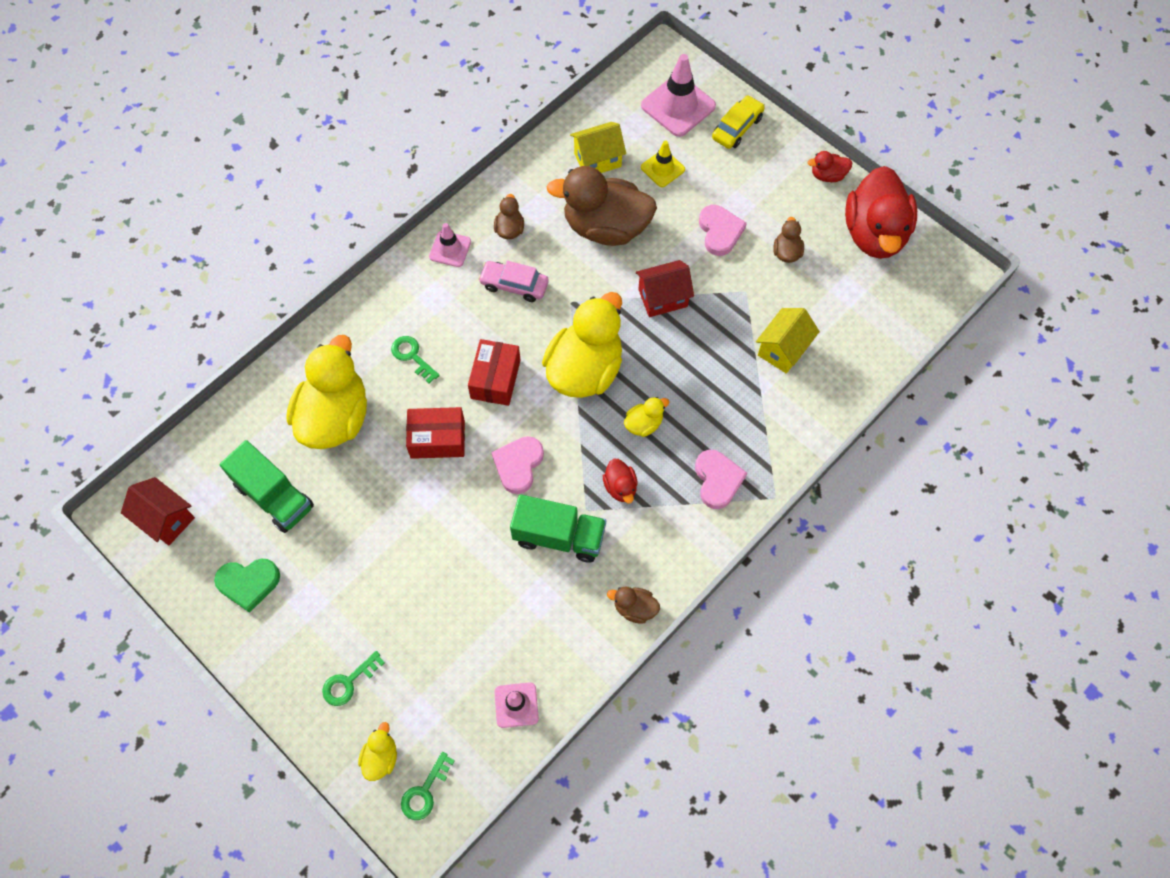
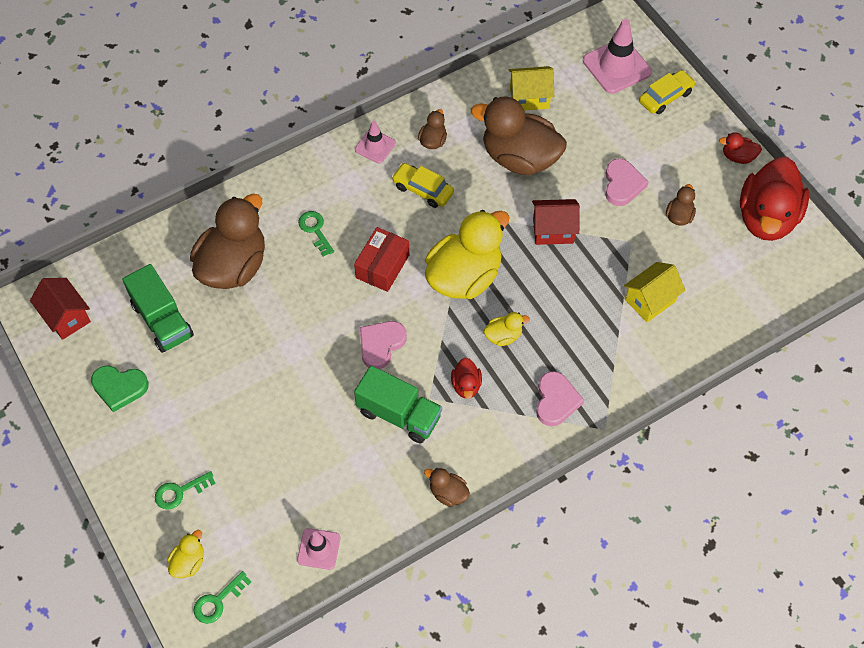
camera: 15 degrees right, 5 degrees down
yellow duck [286,335,367,449] -> brown duck [190,194,265,289]
red box [406,407,465,459] -> none
pink car [478,261,549,302] -> yellow car [392,163,454,208]
yellow traffic cone [641,141,685,187] -> none

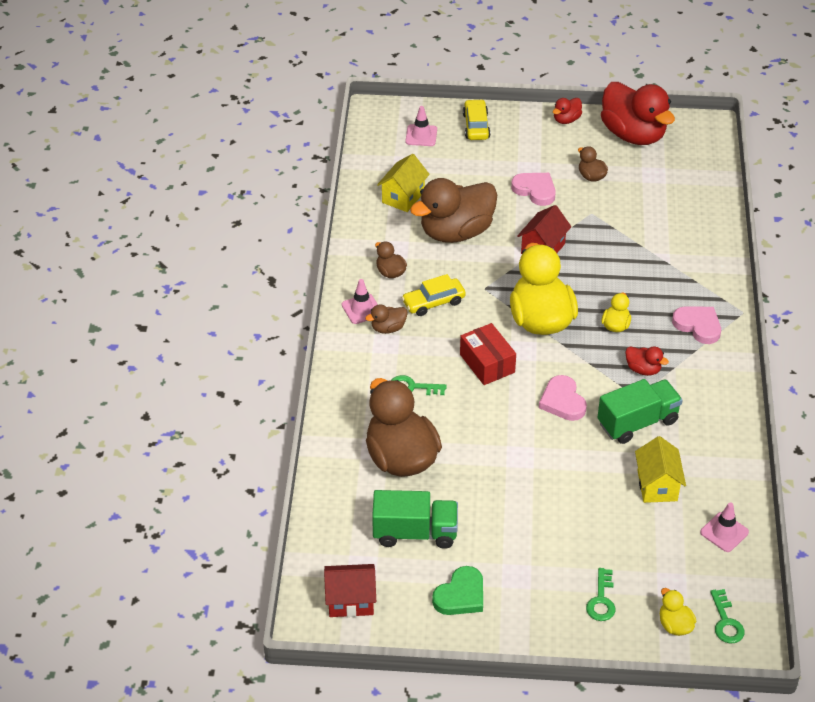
camera: 55 degrees left, 15 degrees down
brown duck [424,468,470,507] -> brown duck moved to [365,304,408,334]
pink traffic cone [583,19,652,94] -> pink traffic cone [405,106,437,146], size x0.58
yellow house [624,262,686,323] -> yellow house moved to [635,436,686,503]

